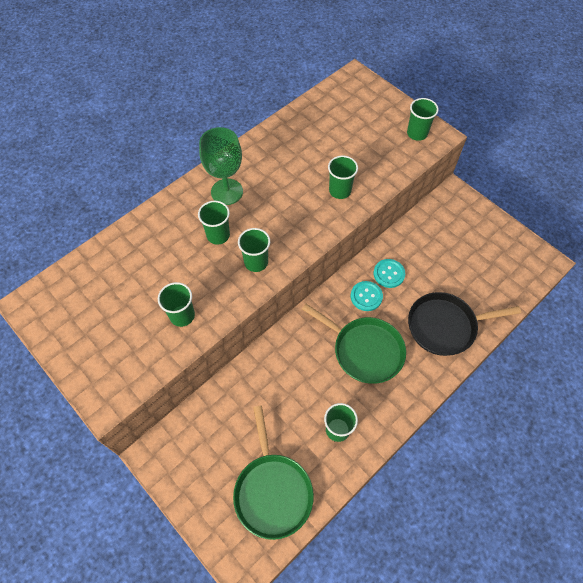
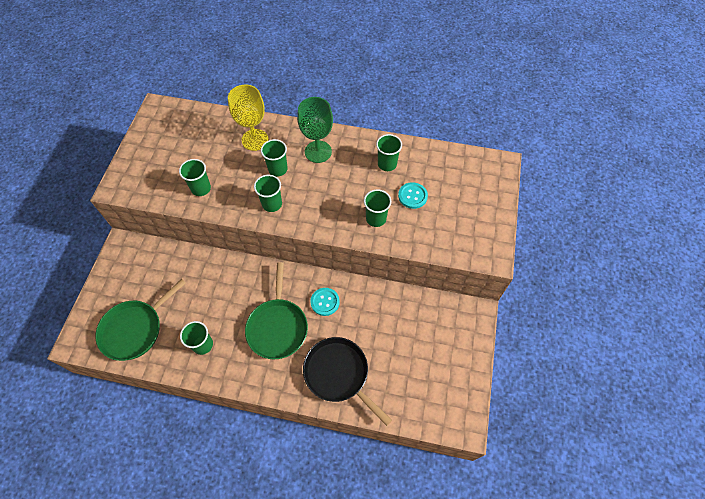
camera: 55 degrees right, 0 degrees up
turquoise button [374,259,405,288] -> turquoise button moved to [398,182,428,209]
green cup [407,98,439,141] -> green cup moved to [376,134,402,171]
none -> yellow goblet [228,85,269,151]

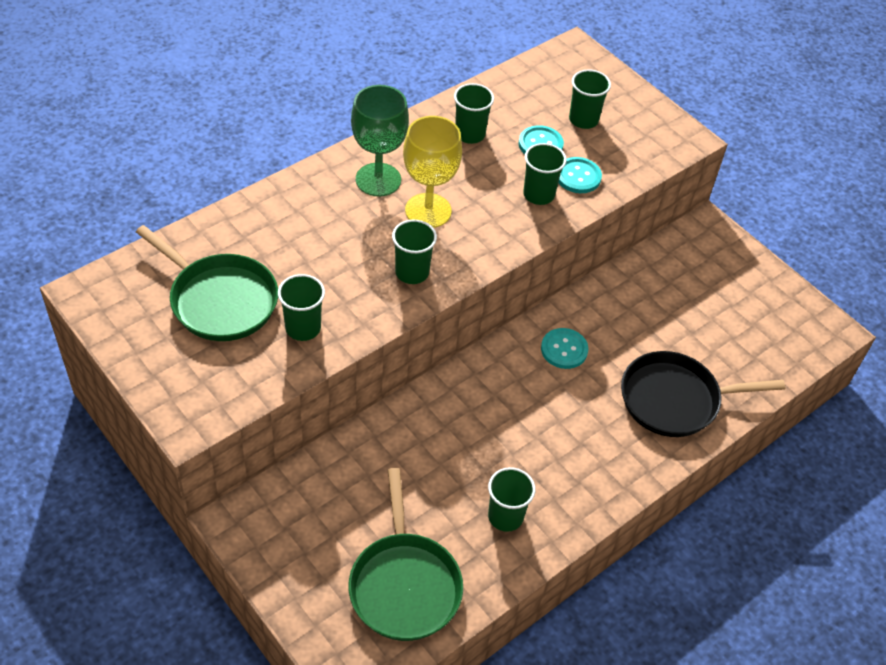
camera: 55 degrees left, 10 degrees down
yellow goblet [228,85,269,151] -> yellow goblet moved to [403,116,462,228]
green pan [245,262,308,359] -> green pan moved to [136,225,278,341]
green cup [261,139,288,177] -> green cup moved to [569,69,611,129]
none -> turquoise button [558,157,602,193]

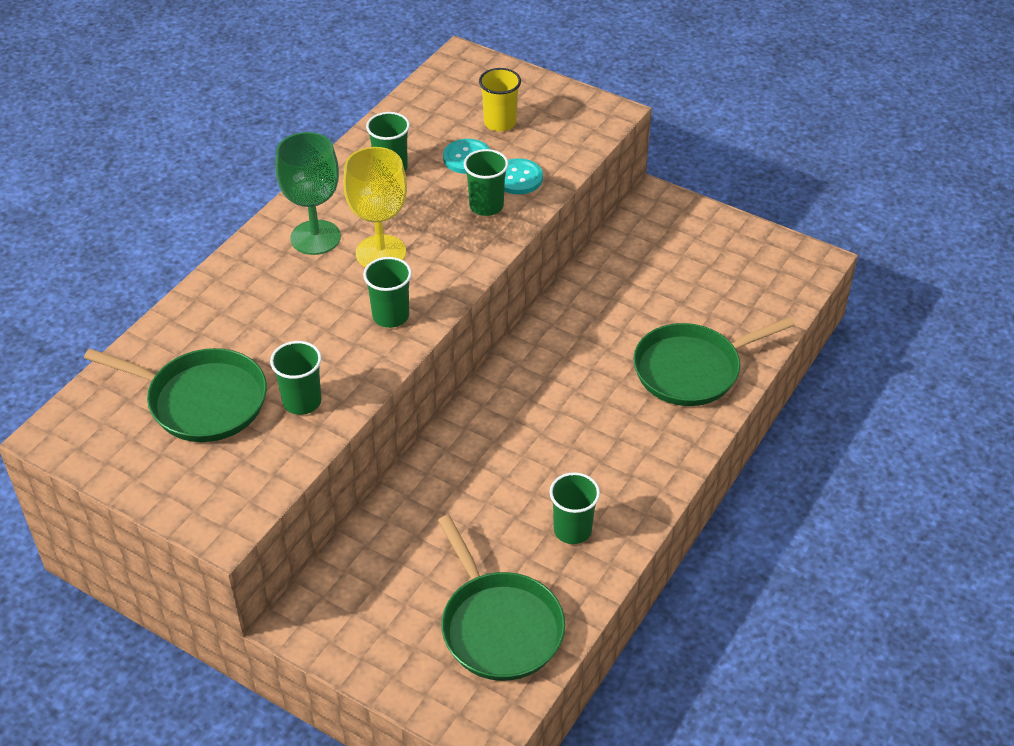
camera: 15 degrees left, 5 degrees down
turquoise button [541,328,588,369] -> none
green cup [569,69,611,129] -> yellow cup [479,68,521,131]
black pan [621,351,785,437] -> green pan [633,317,795,406]

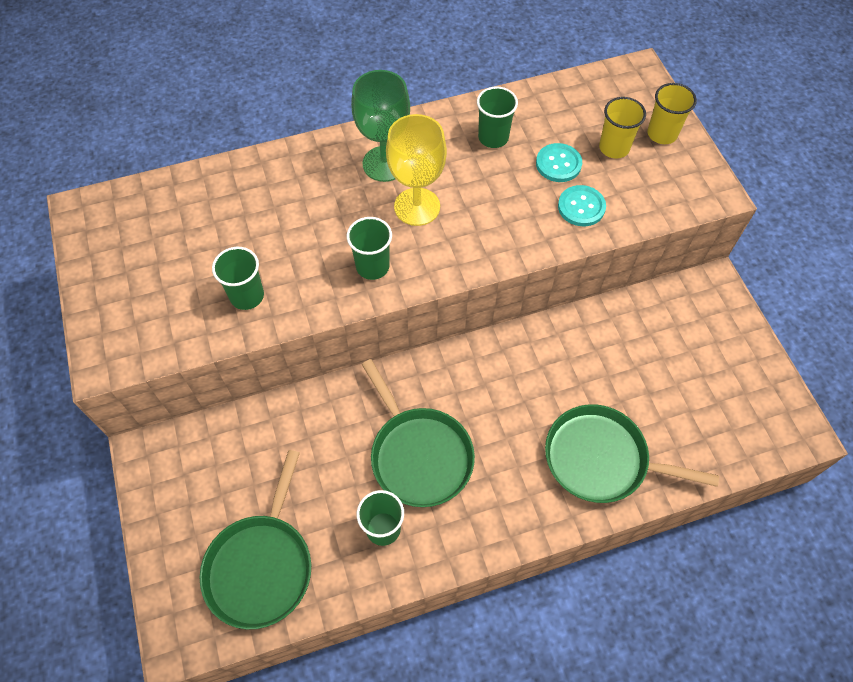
camera: 40 degrees right, 15 degrees up
green pan [84,348,267,442] -> green pan moved to [362,359,475,507]
green cup [464,149,508,216] -> none
none -> yellow cup [647,83,697,144]

